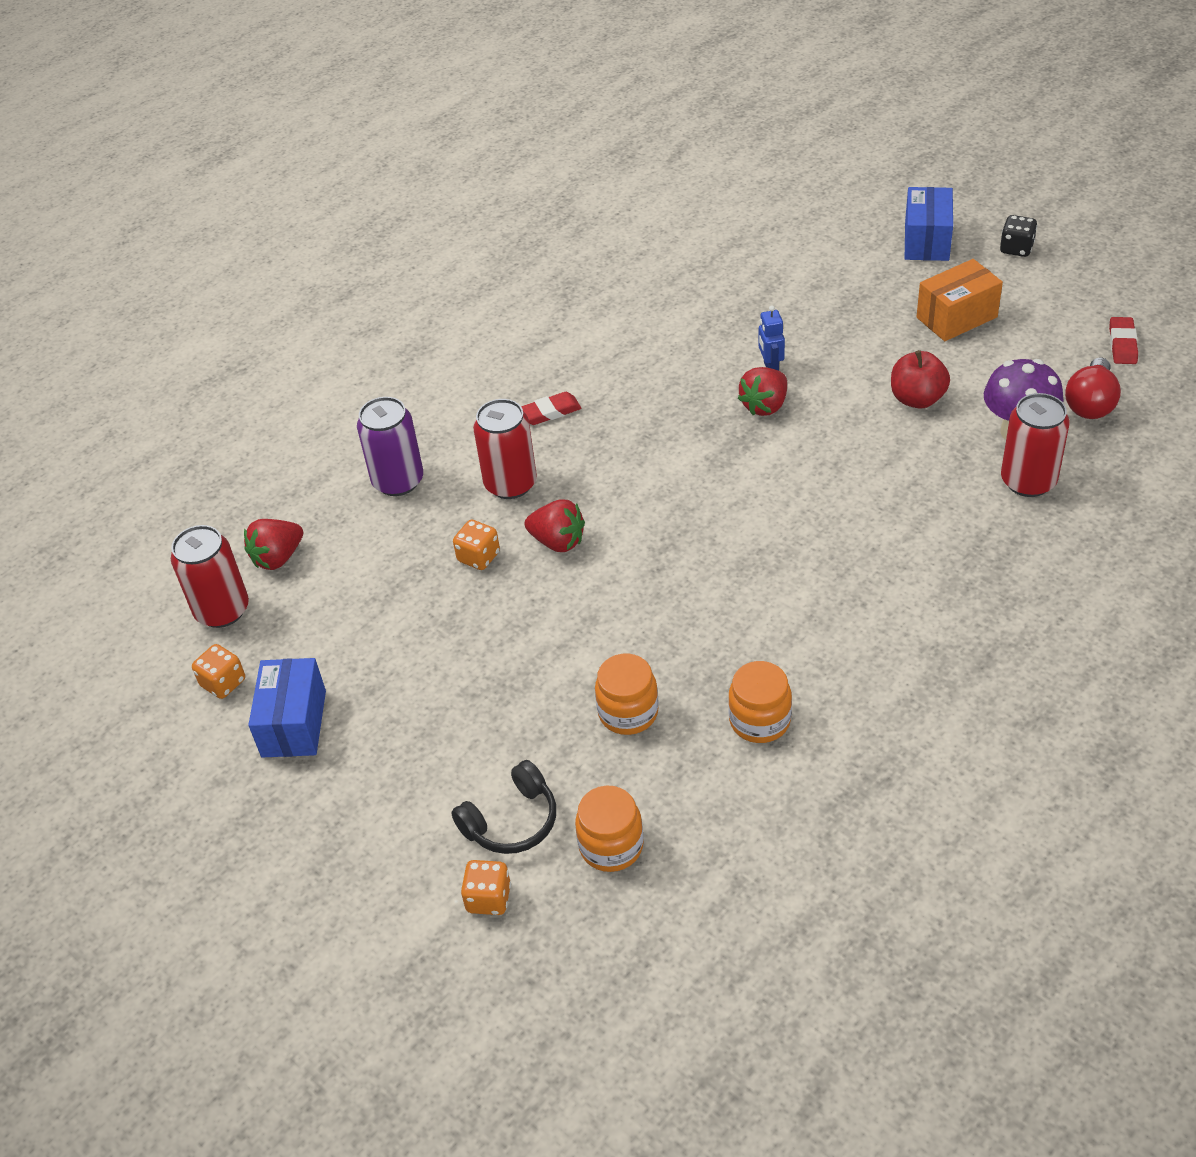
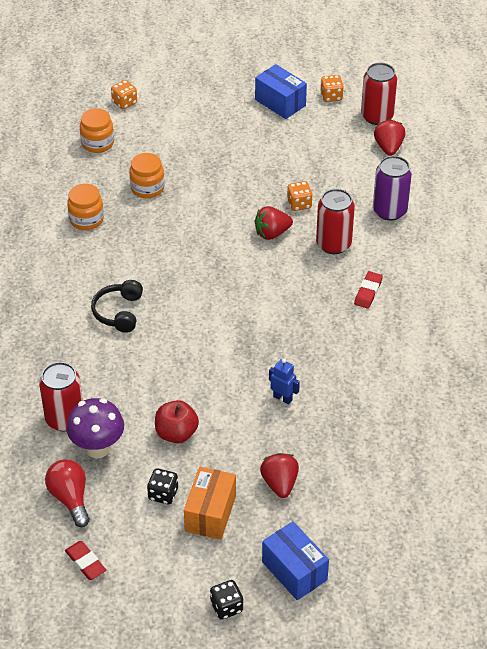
camera: 130 degrees right, 0 degrees up
black headphones [451,760,556,854] -> black headphones moved to [91,280,143,333]
red strawberry [738,367,787,416] -> red strawberry moved to [260,453,299,498]
none -> black dice [147,468,178,504]

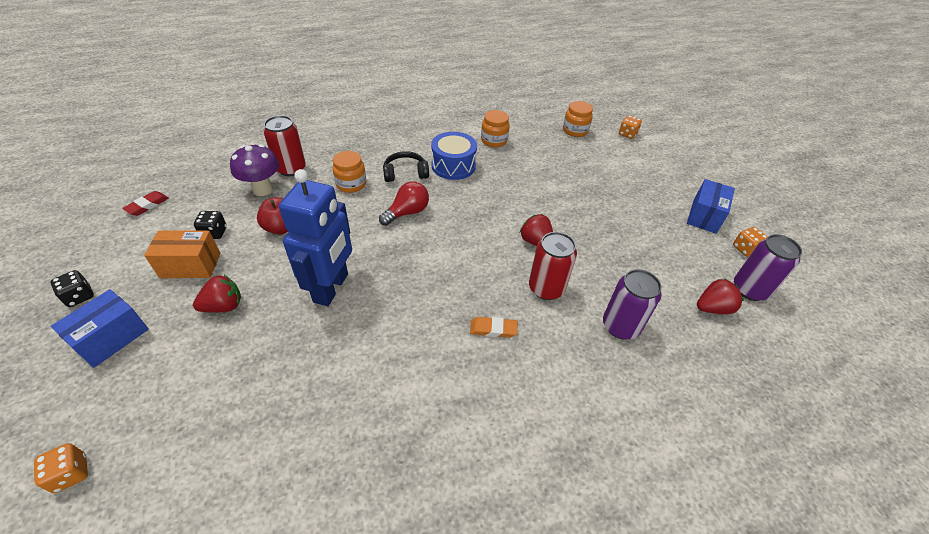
camera: 70 degrees right, 0 degrees up
red light bulb [45,459,90,527] -> red light bulb moved to [379,182,429,226]
orange jar [129,153,165,198] -> orange jar moved to [332,151,366,193]
blue robot [269,359,300,404] -> blue robot [279,169,352,306], size x2.47
orange dice [287,181,312,211] -> orange dice moved to [34,443,88,493]
red eraser [354,271,383,309] -> orange eraser [470,317,518,338]
red can [361,63,397,125] -> purple can [734,234,802,301]
none -> blue drum [431,132,477,180]

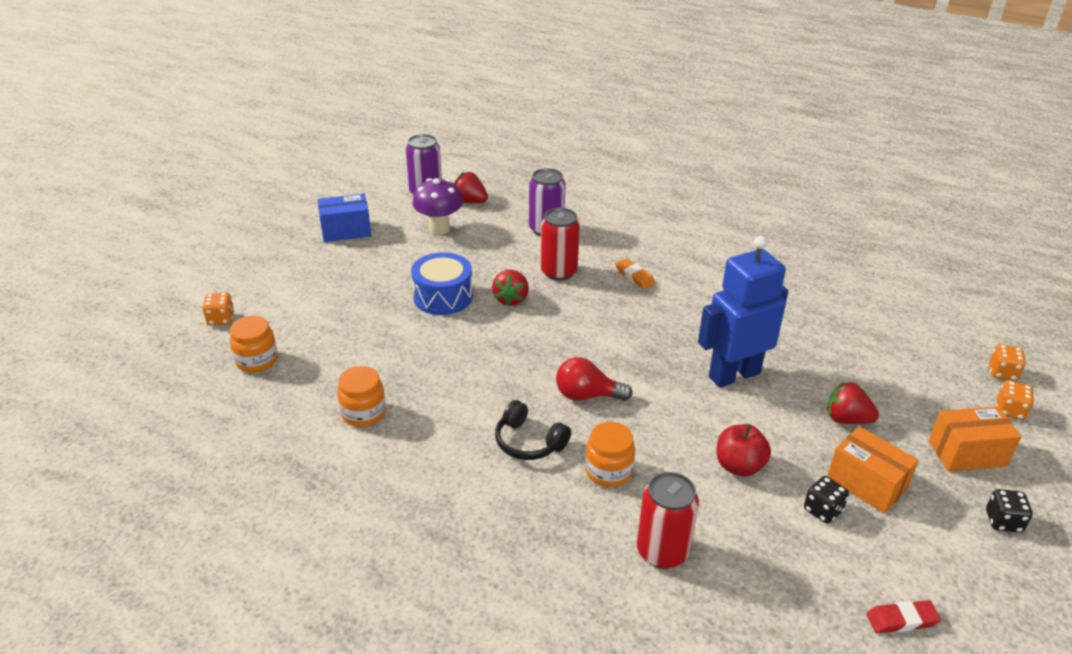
camera: 130 degrees left, 10 degrees down
blue box [51,289,149,368] -> orange box [929,407,1021,472]
purple mushroom [230,144,280,196] -> purple mushroom moved to [413,178,463,235]
blue drum [431,132,477,180] -> blue drum moved to [411,252,473,315]
orange dice [733,227,767,257] -> orange dice moved to [996,381,1034,420]

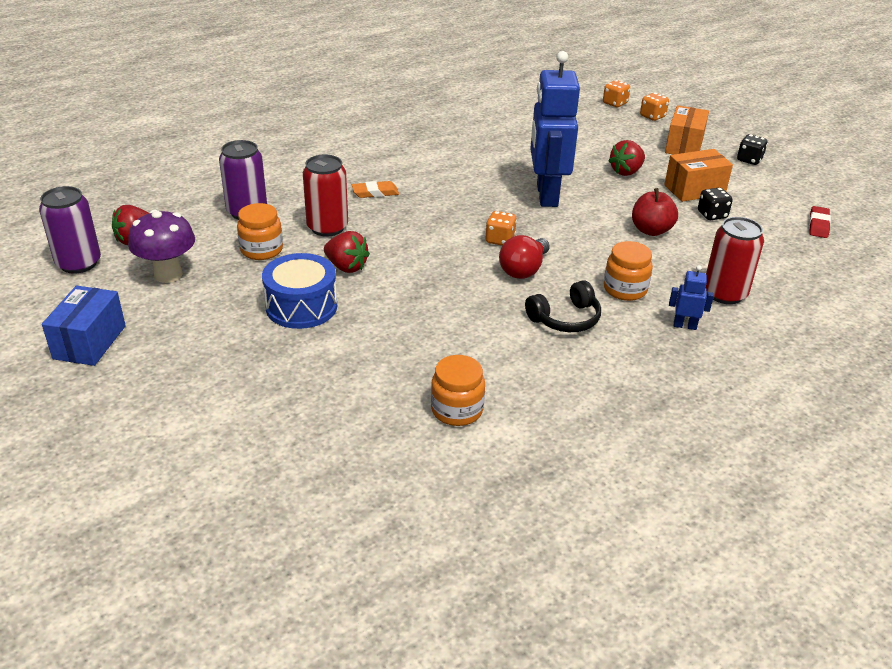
camera: 65 degrees left, 0 degrees up
orange dice [202,292,234,326] -> orange dice moved to [486,211,517,246]
orange jar [230,316,278,372] -> orange jar moved to [237,203,283,260]
none -> blue robot [669,265,714,330]

